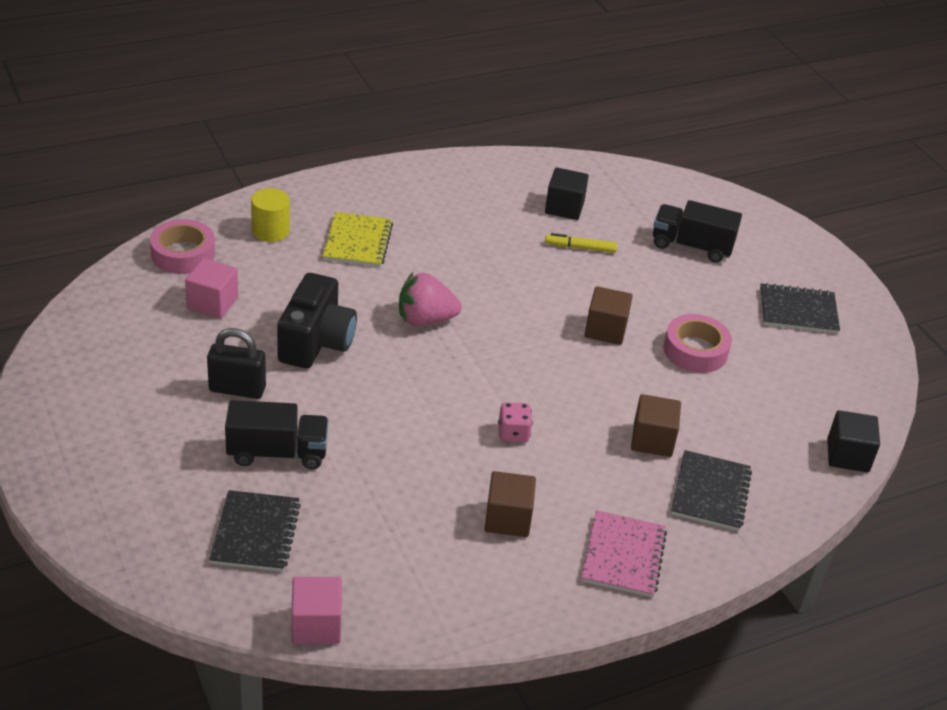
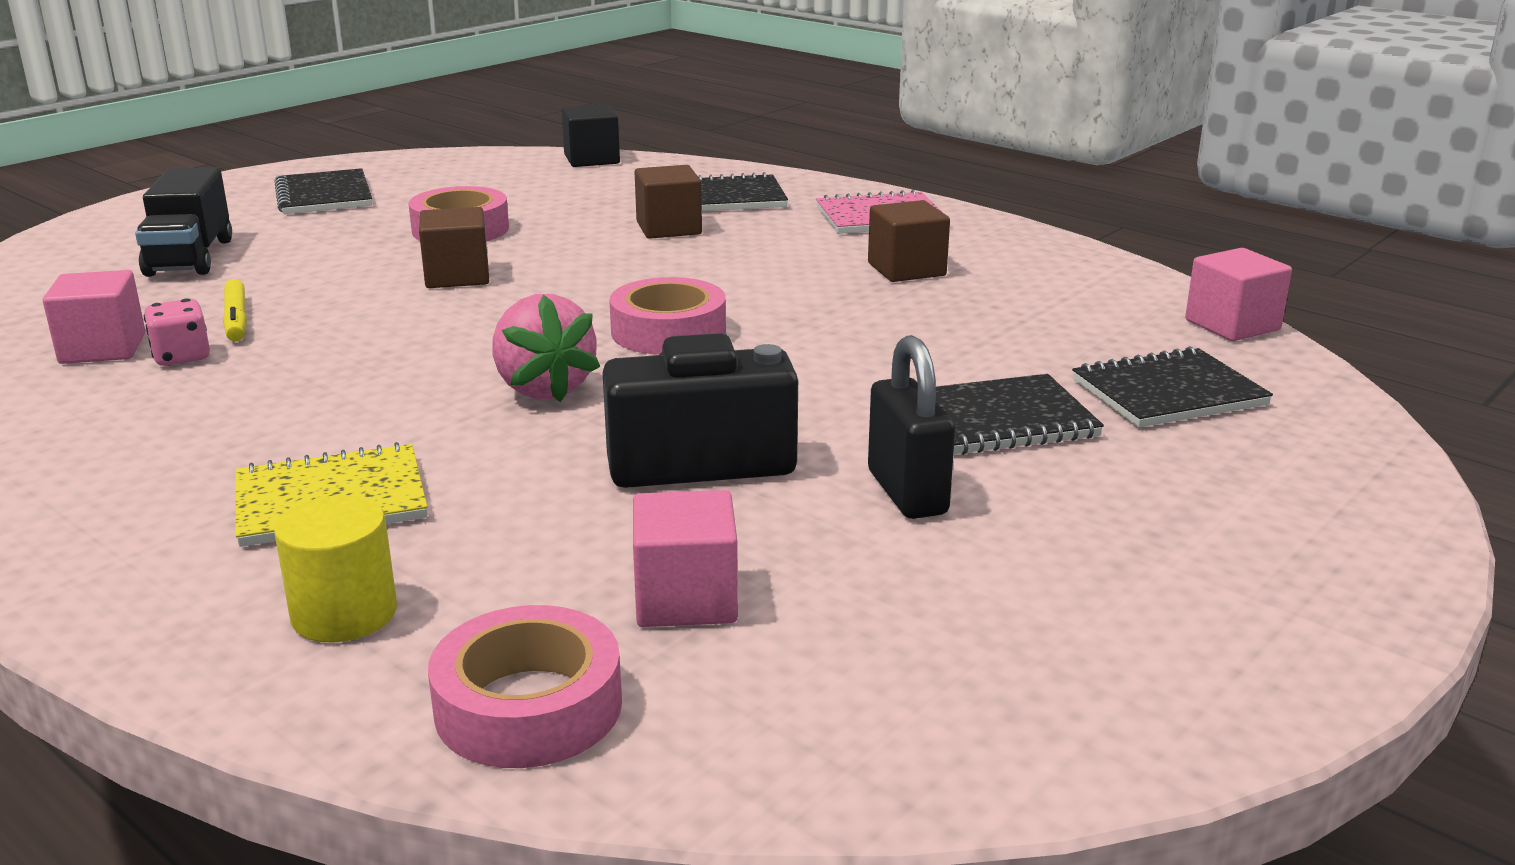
camera: 110 degrees left, 15 degrees down
black truck [225,400,329,470] -> black notebook [935,374,1104,455]
pink dice [498,402,533,443] -> pink dice moved to [144,298,210,366]
black cube [545,168,589,220] -> pink cube [43,270,145,364]
none -> pink tape [609,277,726,355]

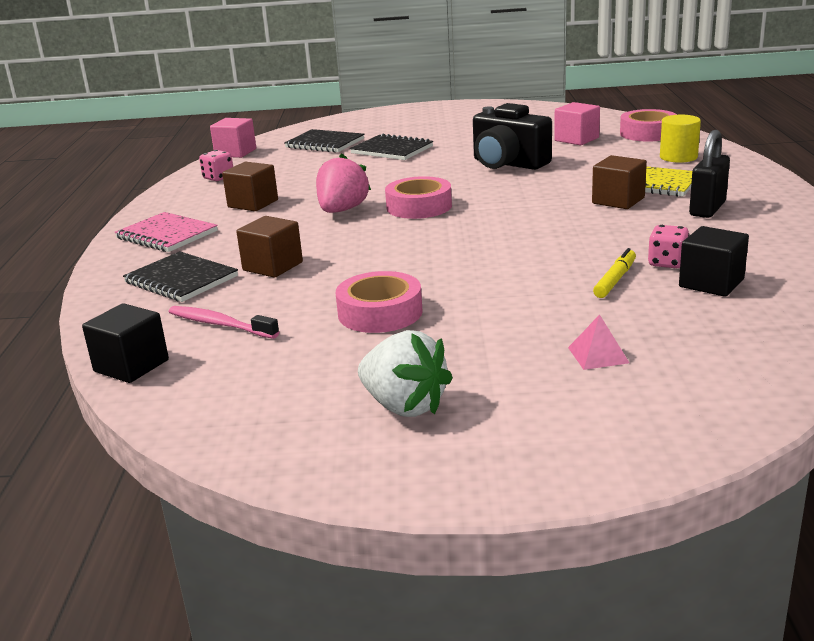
camera: 130 degrees left, 0 degrees up
pink cube [43,270,145,364] -> black cube [679,226,749,297]
black truck [135,167,232,277] -> pink pyramid [568,314,629,370]
black notebook [274,168,372,214] -> white strawberry [358,330,453,417]
brown cube [419,207,489,288] -> brown cube moved to [592,155,647,209]
pink strawberry [492,294,600,402] -> pink strawberry moved to [316,153,371,213]
black padlock [868,335,955,519] -> black padlock moved to [689,130,730,218]
none -> pink toothbrush [169,306,279,339]
none -> pink dice [199,150,233,182]

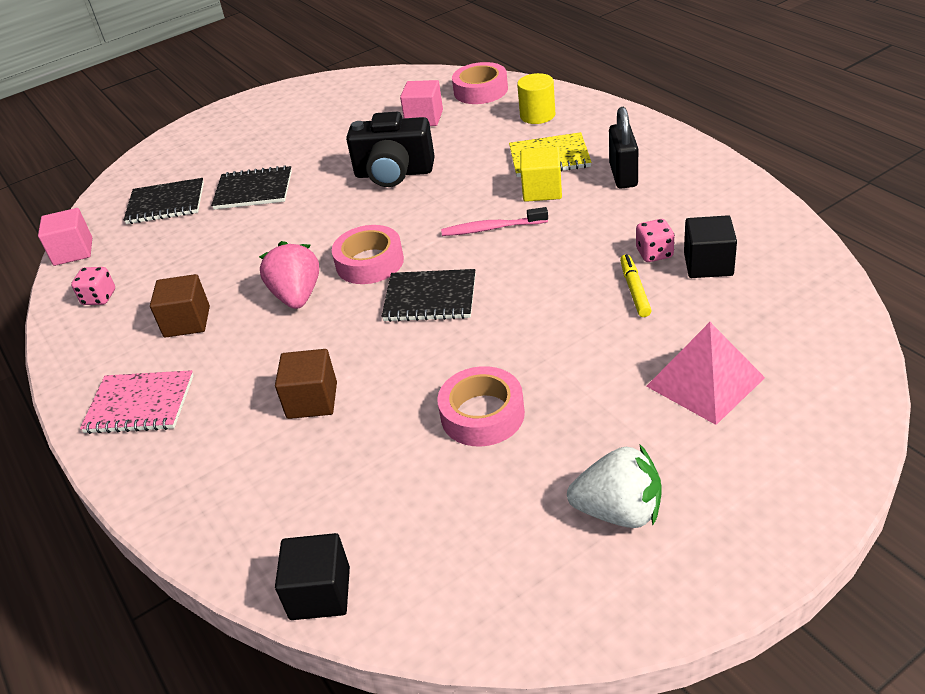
camera: 30 degrees left, 15 degrees up
black notebook [123,251,238,302] -> black notebook moved to [381,269,476,322]
pink toothbrush [169,306,279,339] -> pink toothbrush moved to [441,207,548,236]
pink pyramid [568,314,629,370] -> pink pyramid [646,322,765,425], size x1.98
brown cube [592,155,647,209] -> yellow cube [520,147,562,202]

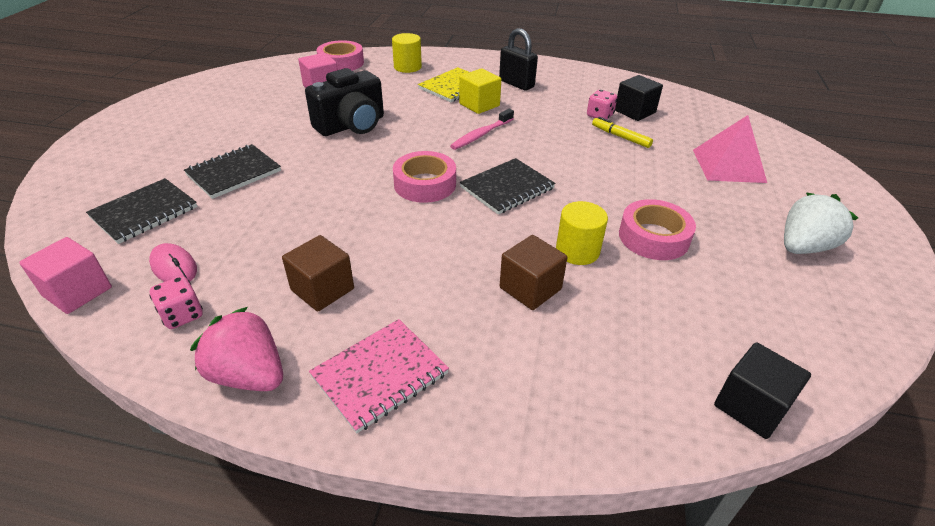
camera: 50 degrees left, 0 degrees up
pink strawberry [259,241,319,309] -> pink strawberry moved to [190,307,283,391]
none -> pink mouse [149,243,197,282]
none -> yellow cylinder [556,201,608,265]

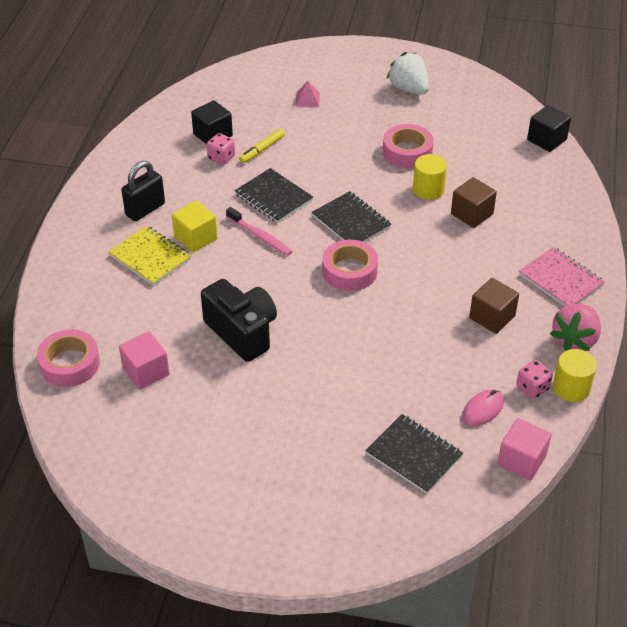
camera: 90 degrees left, 5 degrees up
black notebook [184,144,281,199] -> black notebook moved to [235,168,313,223]
yellow cylinder [392,33,422,73] -> yellow cylinder moved to [553,349,597,402]
pink pyramid [693,115,767,183] -> pink pyramid [296,81,320,107], size x0.51

